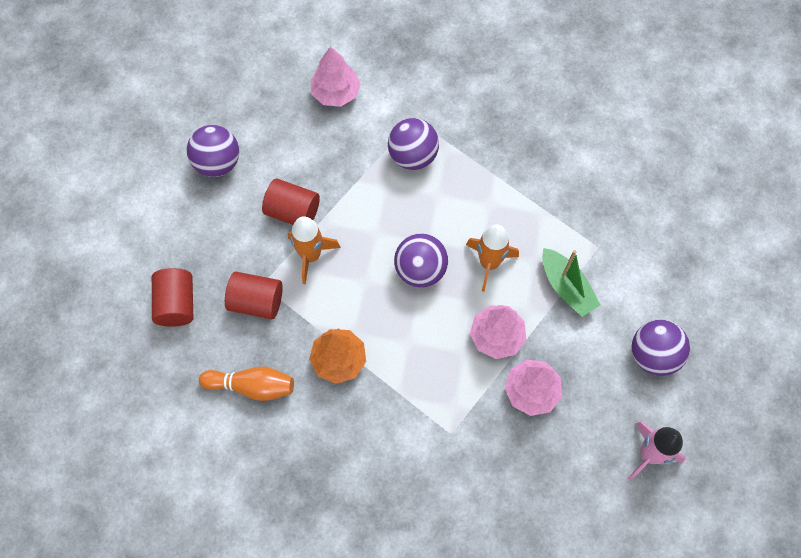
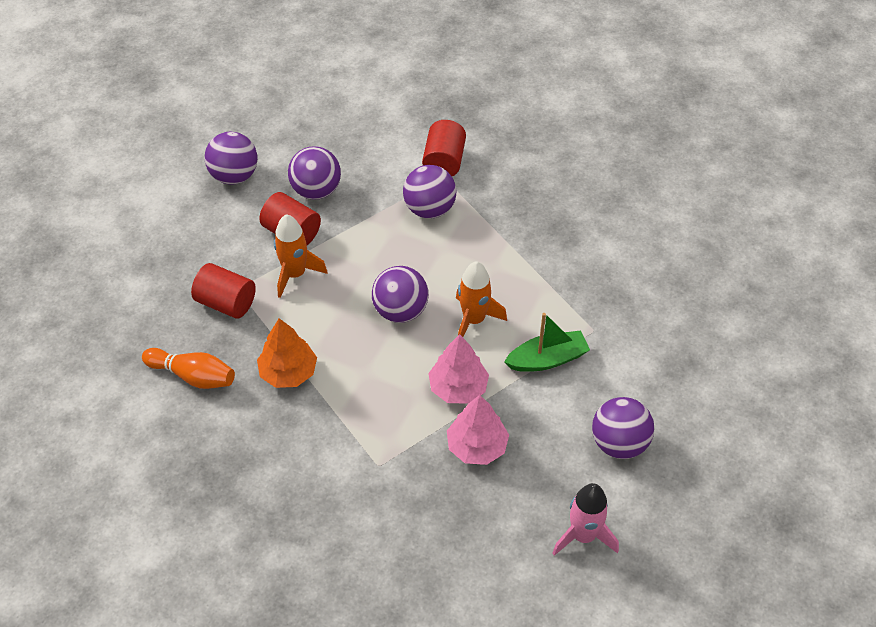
camera: 15 degrees right, 15 degrees down
red cylinder [152,268,193,327] -> red cylinder moved to [422,120,466,176]
pink tree [311,46,361,107] -> none
green boat [542,248,600,317] -> green boat turned 90 degrees counterclockwise [504,313,590,372]
none -> purple ball [288,146,341,200]

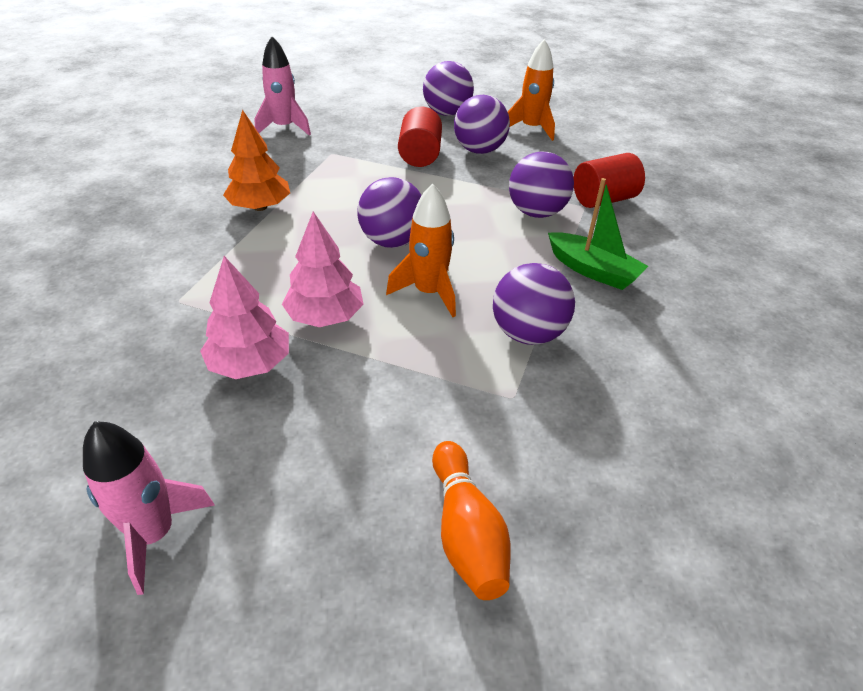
camera: 55 degrees right, 10 degrees down
orange bowling pin [142,348,235,389] -> orange bowling pin moved to [432,441,511,600]
red cylinder [191,263,256,319] -> none
orange rocket [274,214,328,298] -> orange rocket moved to [508,39,555,141]
green boat [504,313,590,372] -> green boat moved to [548,178,648,290]
purple ball [592,397,654,459] -> purple ball moved to [493,263,575,345]
none -> pink rocket [254,36,311,136]

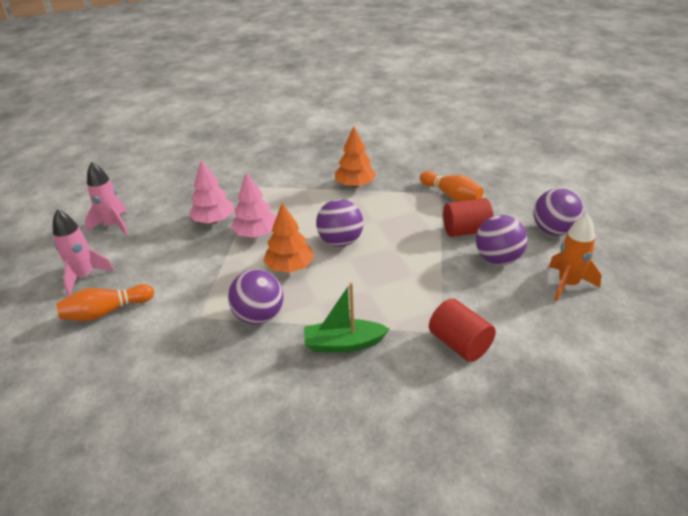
camera: 80 degrees right, 5 degrees down
pink rocket [254,36,311,136] -> pink rocket moved to [53,209,114,296]
orange rocket [386,184,456,317] -> orange tree [263,203,314,273]
purple ball [509,152,574,218] -> none
green boat [548,178,648,290] -> green boat turned 60 degrees clockwise [304,283,390,352]
none -> orange bowling pin [420,171,484,201]

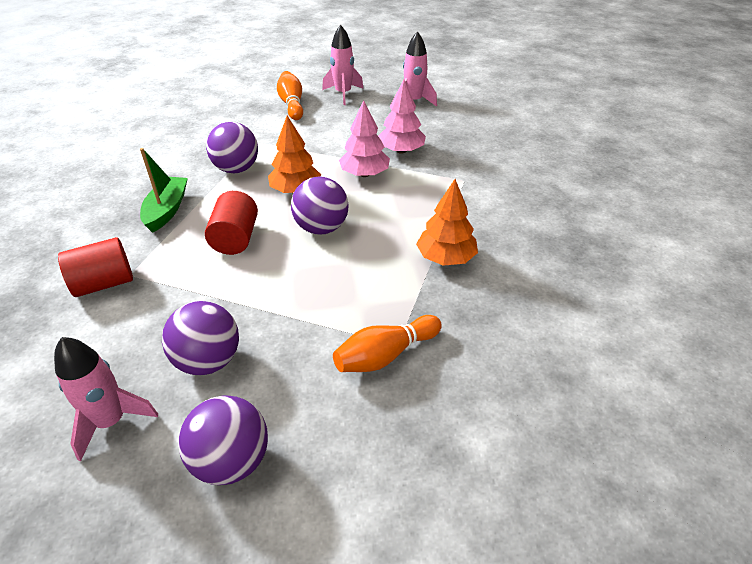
camera: 100 degrees right, 5 degrees up
red cylinder [443,198,494,237] -> red cylinder moved to [205,191,258,255]
orange rocket [549,214,602,302] -> pink rocket [54,337,158,461]

